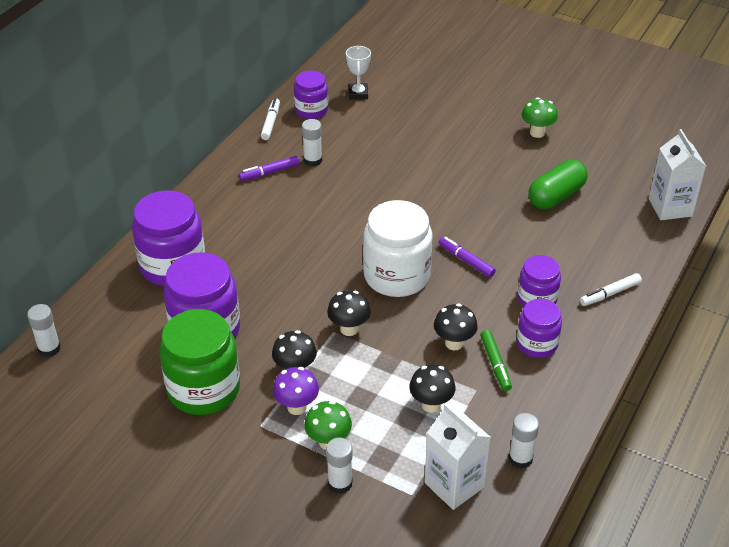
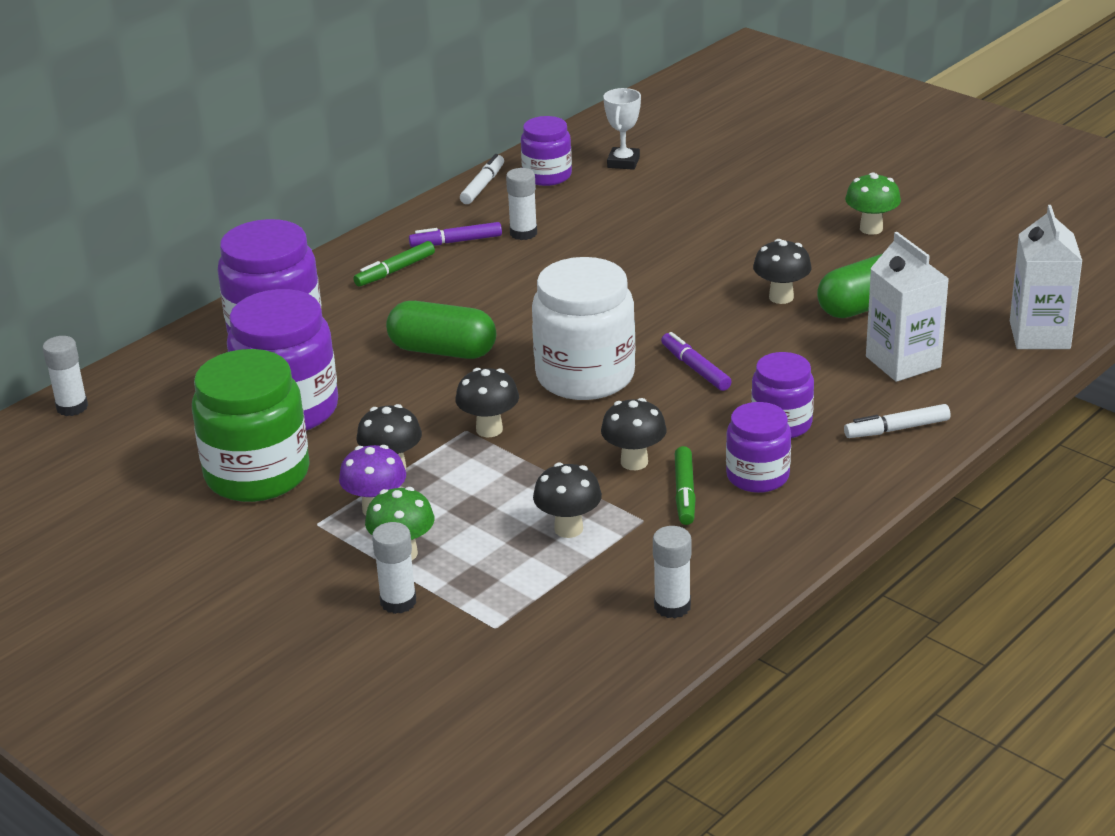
camera: 15 degrees right, 10 degrees down
white carton [424,403,491,510] -> white carton moved to [866,232,949,382]
none -> green marker [353,241,435,287]
none -> green capsule [386,301,496,359]
none -> black mushroom [753,239,812,304]

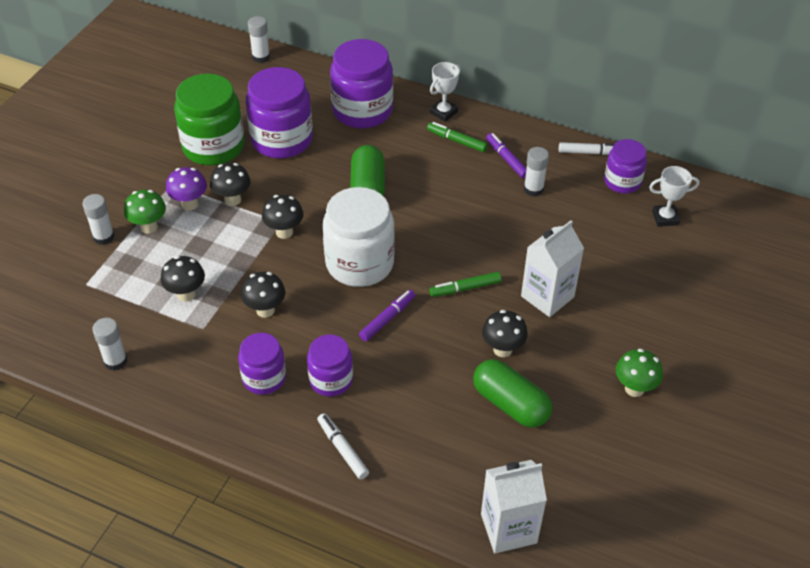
camera: 70 degrees right, 15 degrees up
green marker [675,446,696,525] -> green marker moved to [429,272,501,297]
white carton [866,232,949,382] -> white carton moved to [521,220,584,317]
none -> white trophy [430,62,460,122]

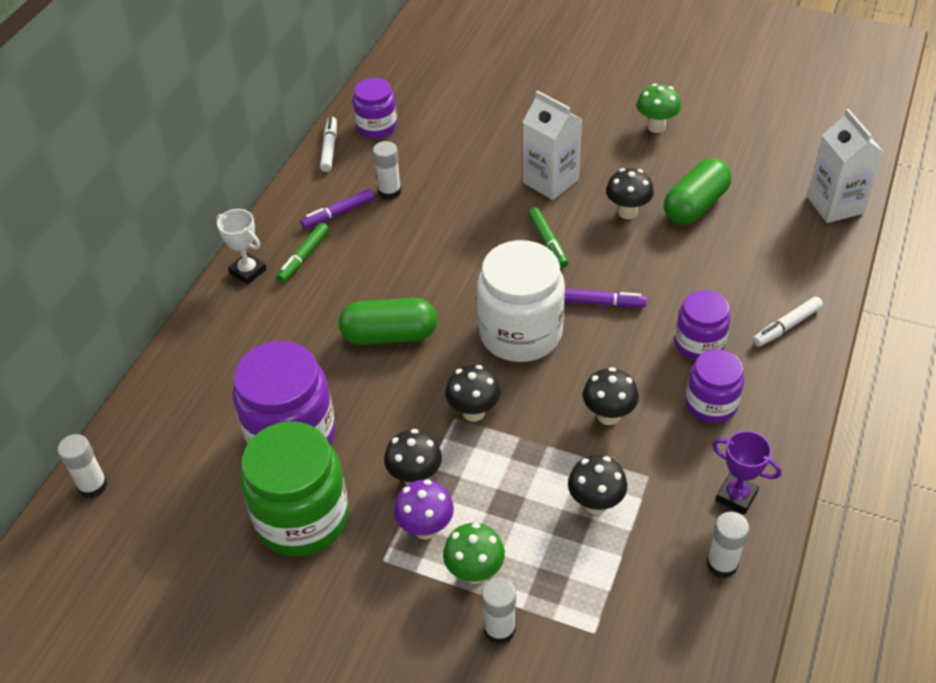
camera: 90 degrees left, 0 degrees up
purple jar [330,39,393,128] -> none
purple marker [359,290,415,341] -> purple marker turned 150 degrees clockwise [565,289,647,307]
white trophy [649,166,699,227] -> none
none -> purple trophy [712,431,782,515]

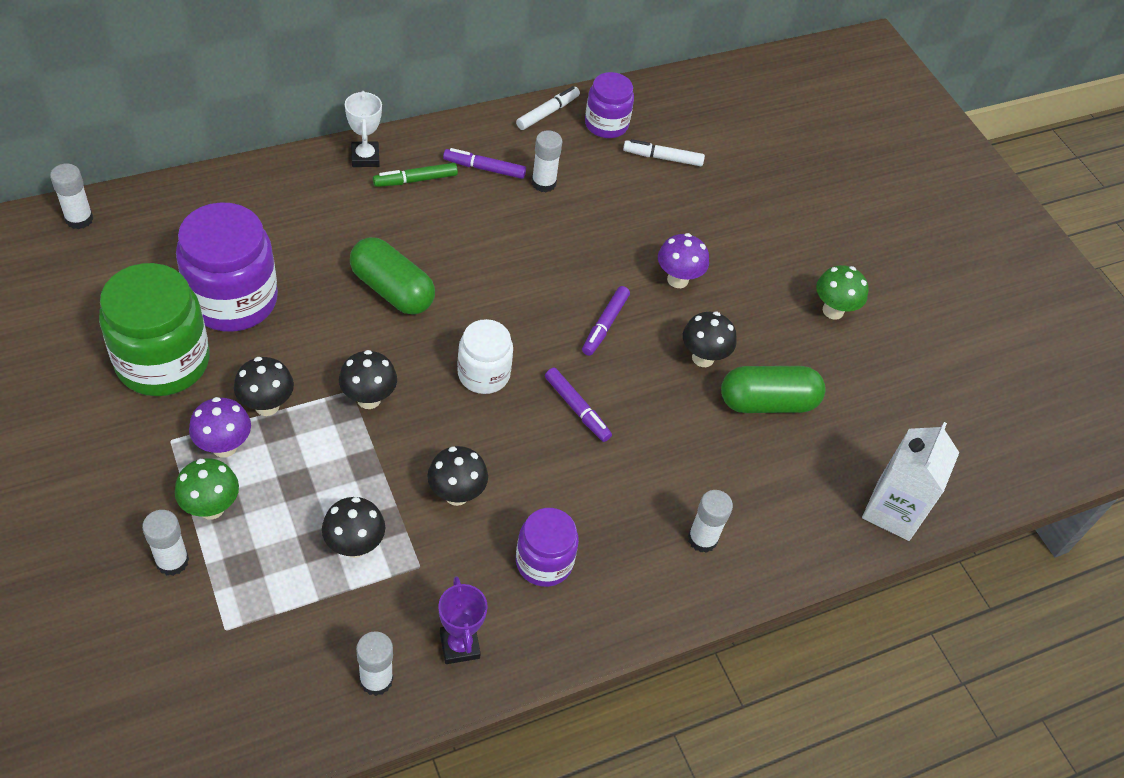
camera: 35 degrees right, 5 degrees up
white jar [477,240,565,362] -> white jar [457,319,513,394], size x0.59
white carton [522,90,582,200] -> purple mushroom [658,233,709,288]
green marker [528,207,568,268] -> purple marker [582,286,630,356]
purple jar [675,290,730,361] -> none
white marker [753,296,823,347] -> white marker moved to [623,139,705,166]
none -> white glue stick [688,490,733,553]

